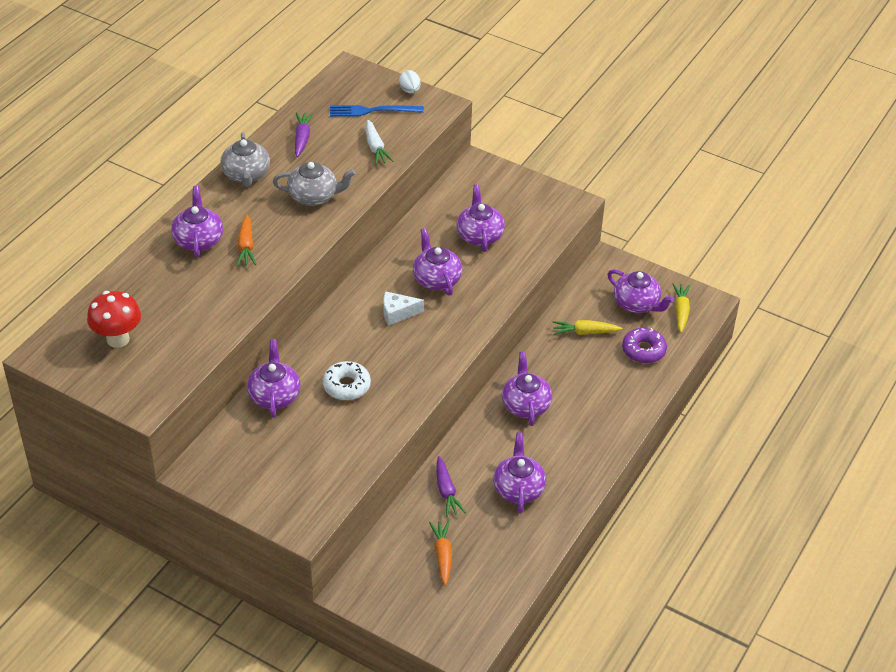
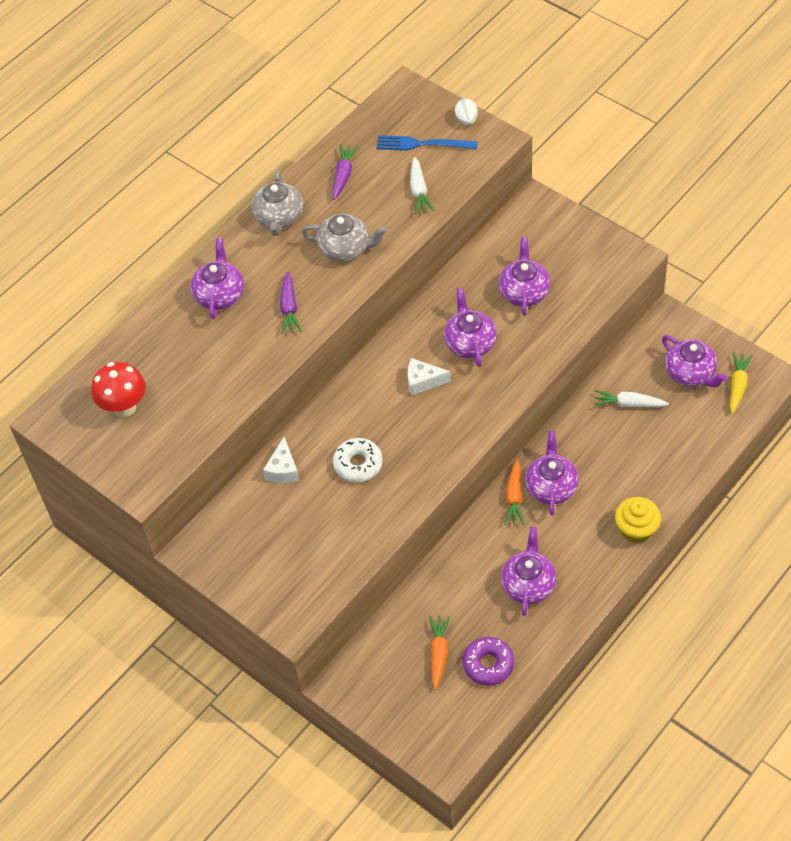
camera: 15 degrees right, 10 degrees up
orange carrot [236,215,256,266] -> orange carrot moved to [504,459,524,525]
purple teapot [247,339,300,418] -> white cheese [263,437,299,483]
purple carrot [436,456,466,517] -> purple carrot moved to [280,272,302,334]
yellow carrot [553,320,622,335] -> white carrot [594,390,669,407]
purple donut [622,328,667,363] -> purple donut moved to [463,637,514,686]
none -> yellow cupcake [615,497,661,543]

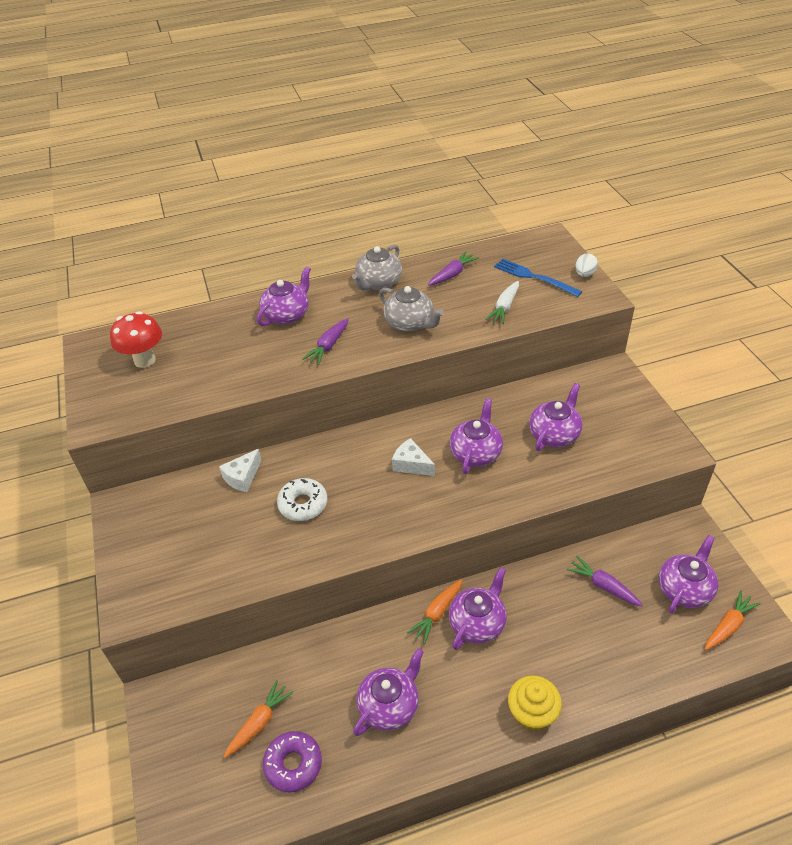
camera: 30 degrees right, 10 degrees down
white carrot [594,390,669,407] -> purple carrot [567,556,643,606]
purple teapot [662,335,727,387] -> purple teapot turned 135 degrees counterclockwise [659,535,718,613]
yellow carrot [729,352,753,414] -> orange carrot [705,590,761,650]

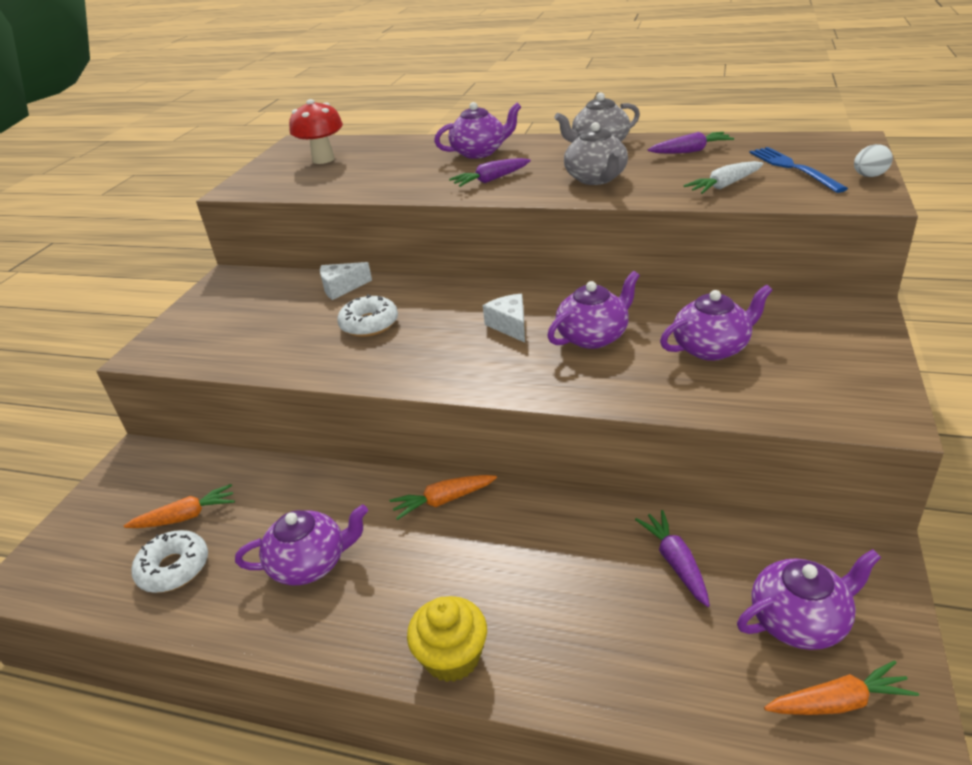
camera: 35 degrees right, 10 degrees down
purple donut [263,731,322,792] -> white donut [131,530,208,593]
purple teapot [449,567,507,650] -> none

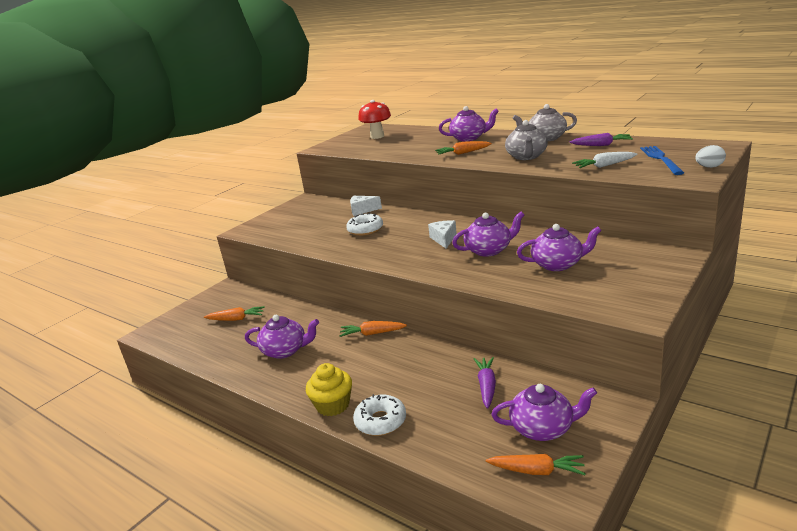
camera: 20 degrees right, 10 degrees down
white donut [131,530,208,593] -> white donut moved to [353,394,406,436]
purple carrot [449,158,531,187] -> orange carrot [435,141,492,155]

